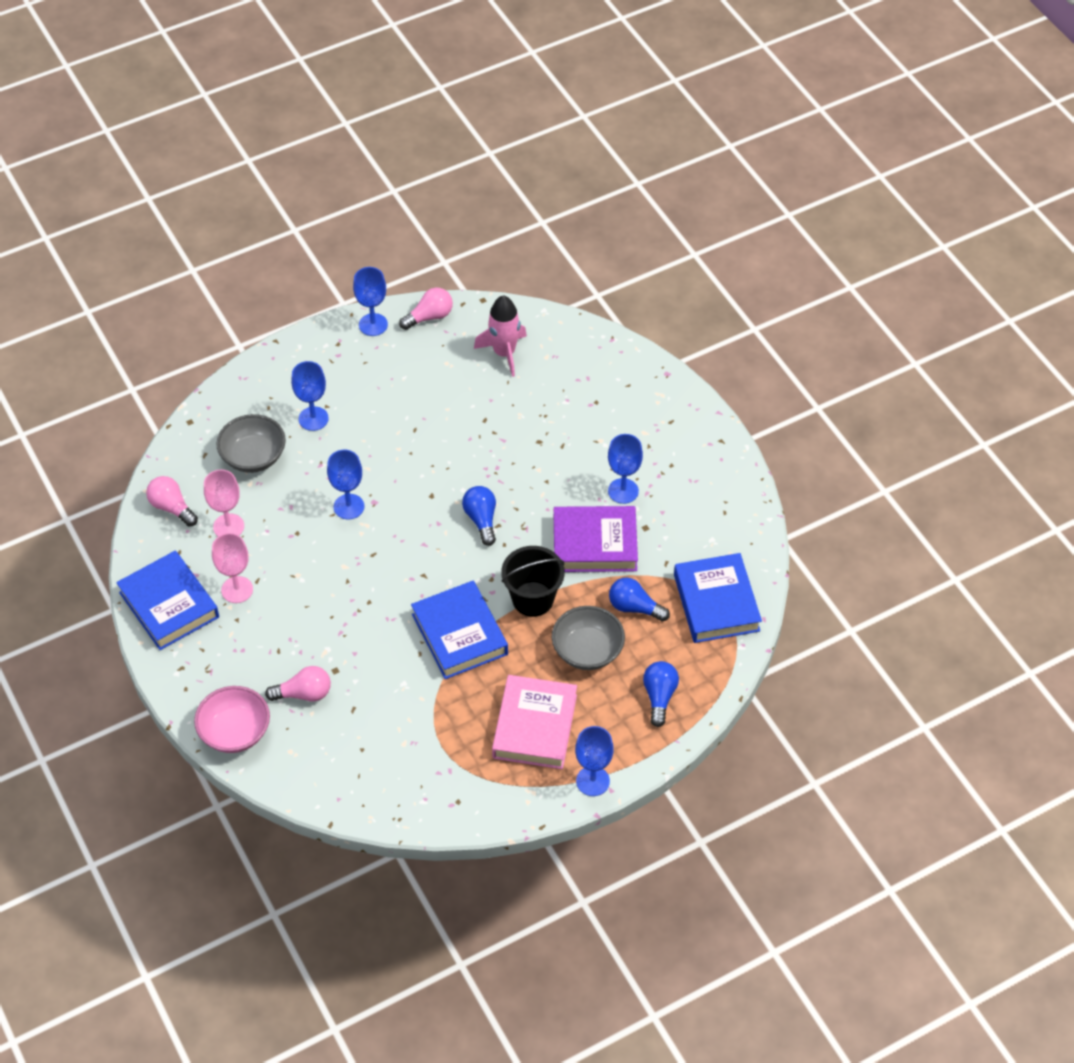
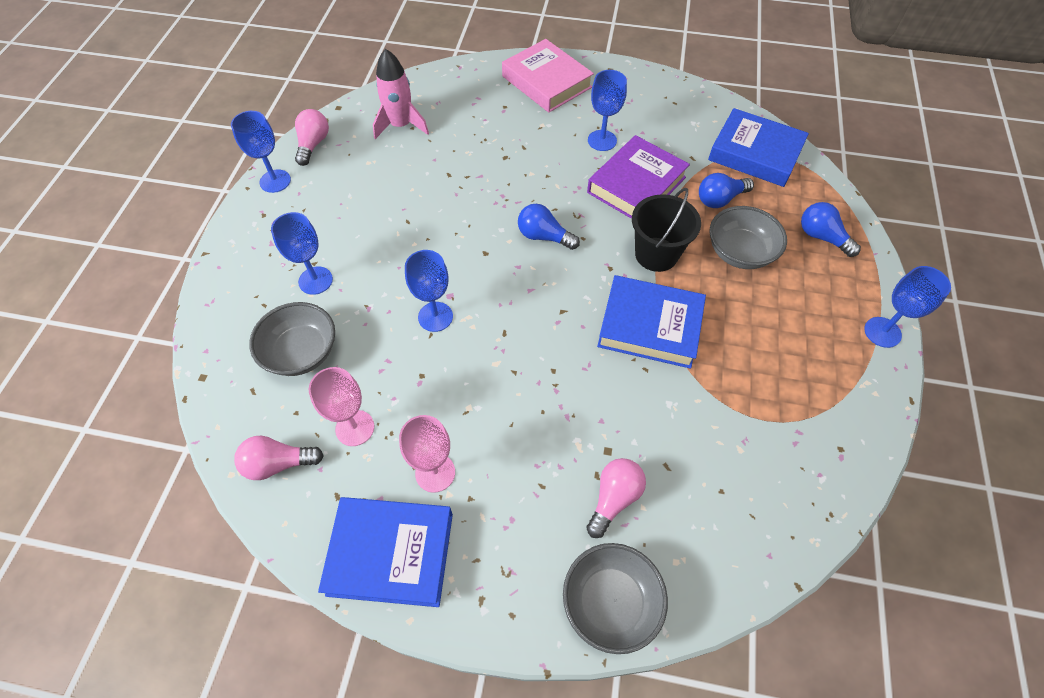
camera: 50 degrees left, 5 degrees up
pink bowl [194,686,270,753] -> grey bowl [563,543,668,654]
pink book [492,675,577,769] -> pink book moved to [502,39,594,113]

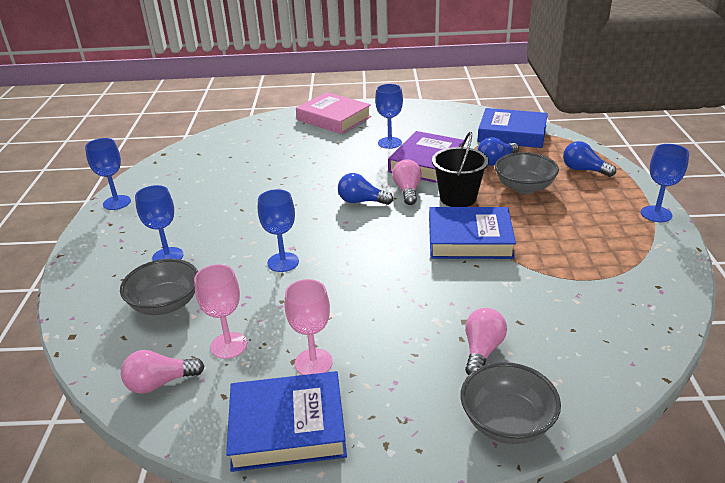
camera: 10 degrees left, 25 degrees down
pink light bulb [295,109,329,166] -> pink light bulb moved to [392,159,422,205]
pink rocket [373,49,429,139] -> none

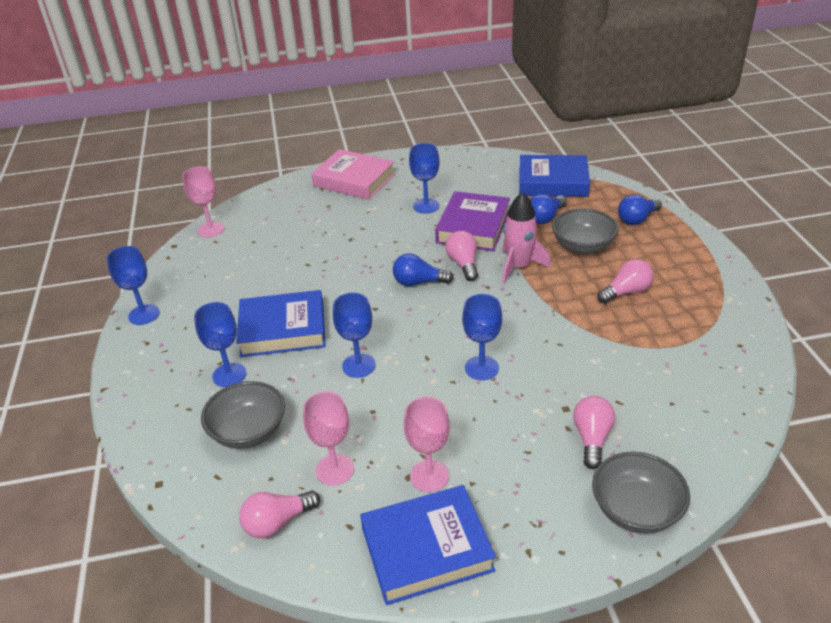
camera: 10 degrees left, 5 degrees up
blue book [429,207,516,259] -> blue book moved to [236,290,326,357]
black bucket [432,132,489,207] -> pink rocket [502,192,551,284]
blue light bulb [563,141,616,177] -> blue light bulb turned 60 degrees counterclockwise [618,195,662,225]
blue goblet [641,144,689,222] -> blue goblet moved to [462,294,502,380]
none -> pink goblet [182,166,224,237]
none -> pink light bulb [597,259,653,304]

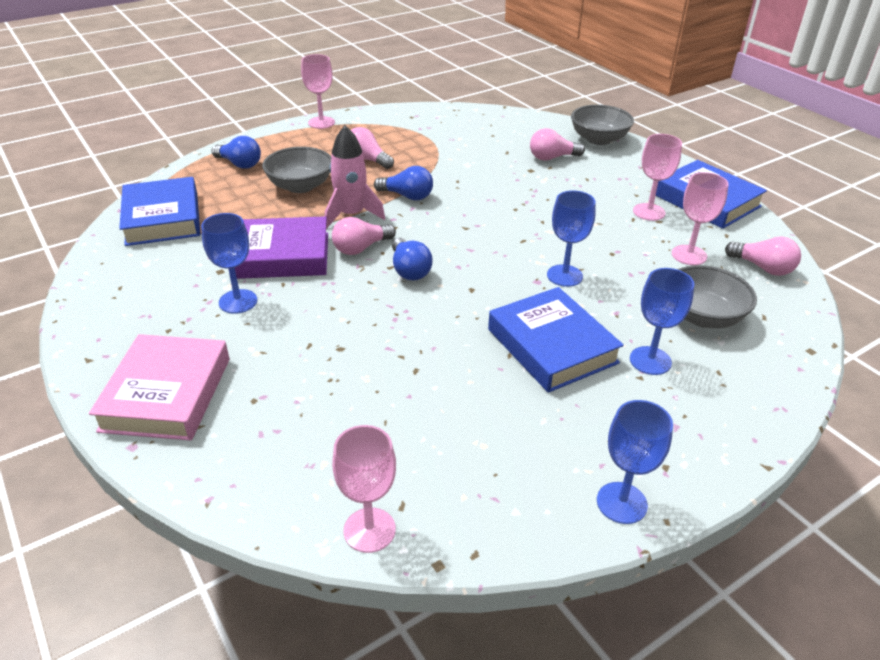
camera: 115 degrees left, 0 degrees up
blue goblet [462,294,502,380] -> none
blue light bulb [530,194,567,224] -> blue light bulb moved to [374,166,433,201]
none -> pink goblet [301,54,335,129]

